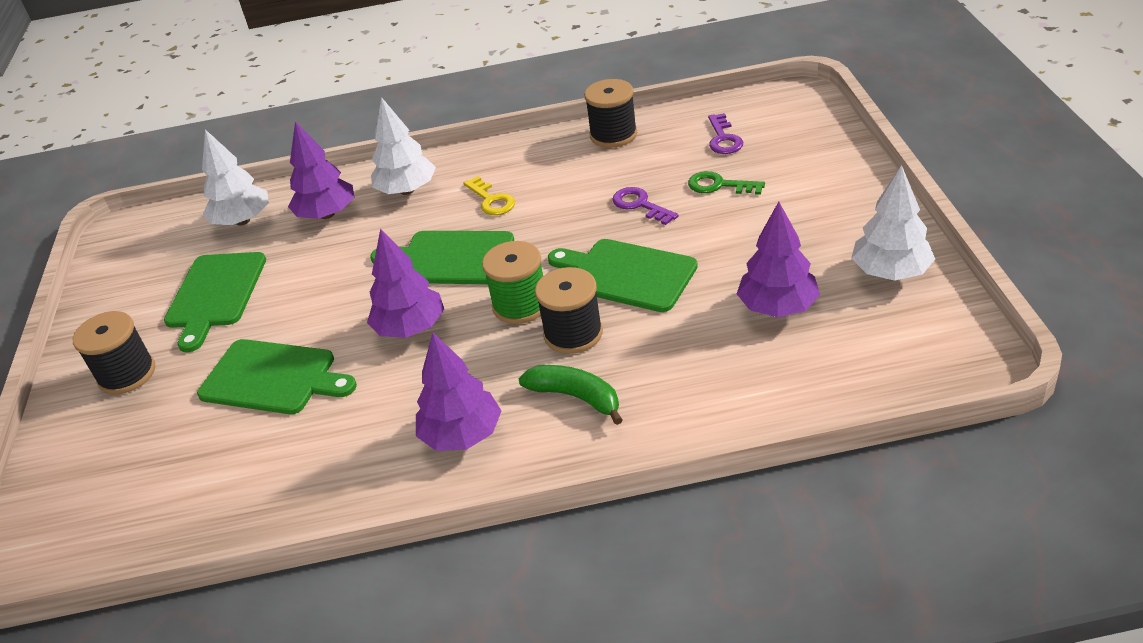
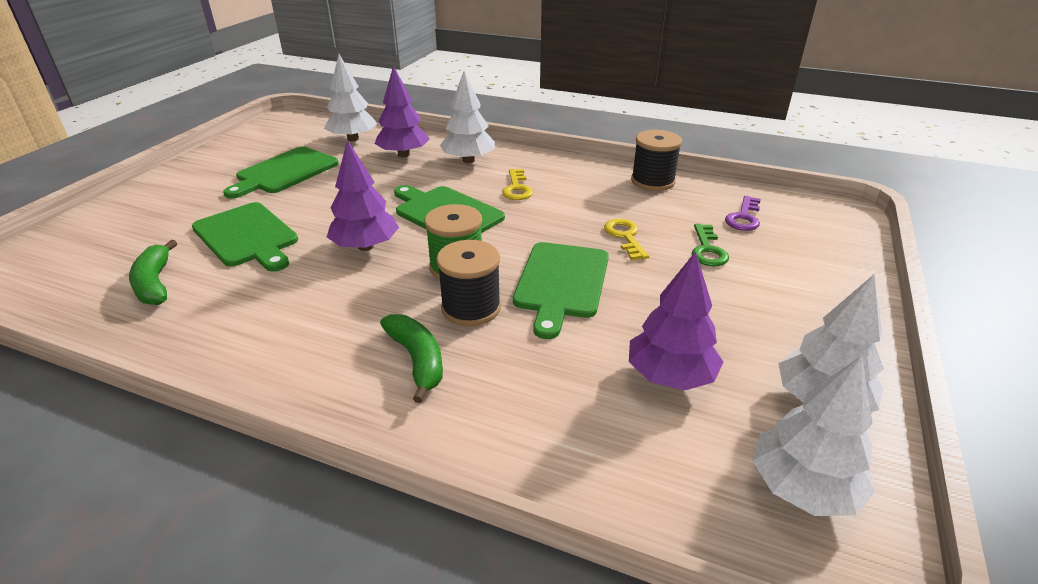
camera: 25 degrees right, 5 degrees down
black spool [73,311,155,395] -> none
purple tree [416,333,501,451] -> none
green cutting board [548,239,698,312] -> green cutting board turned 135 degrees counterclockwise [513,242,609,339]
purple key [612,187,679,225] -> yellow key [604,219,649,260]
green key [688,171,765,195] -> green key turned 135 degrees counterclockwise [692,224,729,267]
none -> green banana [129,240,177,305]
none -> white tree [752,355,875,516]

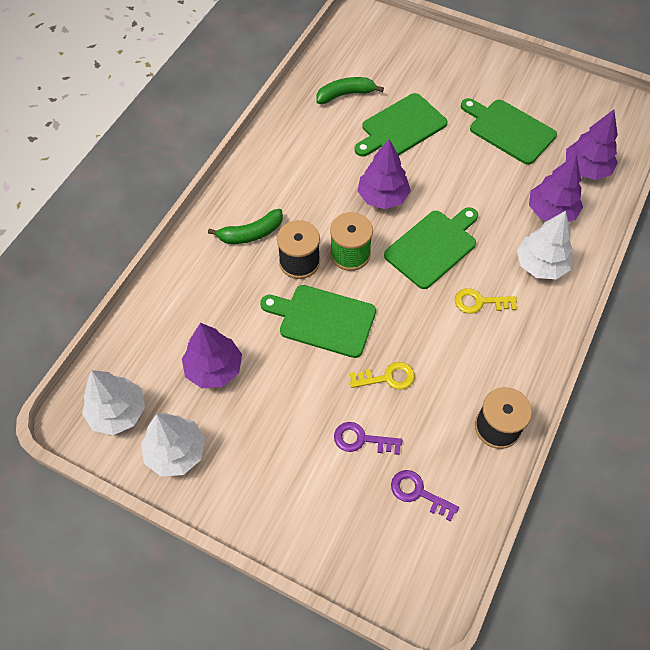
camera: 95 degrees right, 25 degrees up
white tree [324,54,377,141] -> purple tree [566,109,618,180]
green key [692,224,729,267] -> purple key [334,422,402,455]

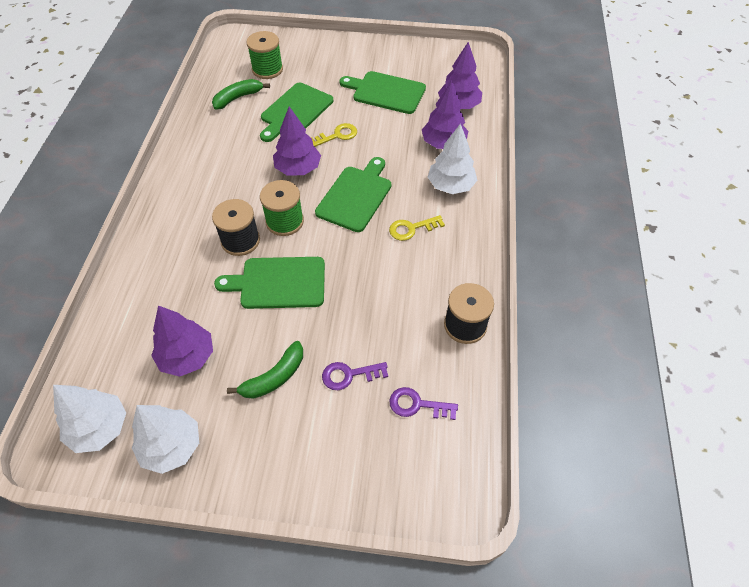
camera: 20 degrees left, 5 degrees down
green banana [208,209,283,244] -> green banana moved to [227,341,303,399]
yellow key [350,362,415,390] -> yellow key moved to [311,123,357,147]
none -> green spool [247,31,283,79]

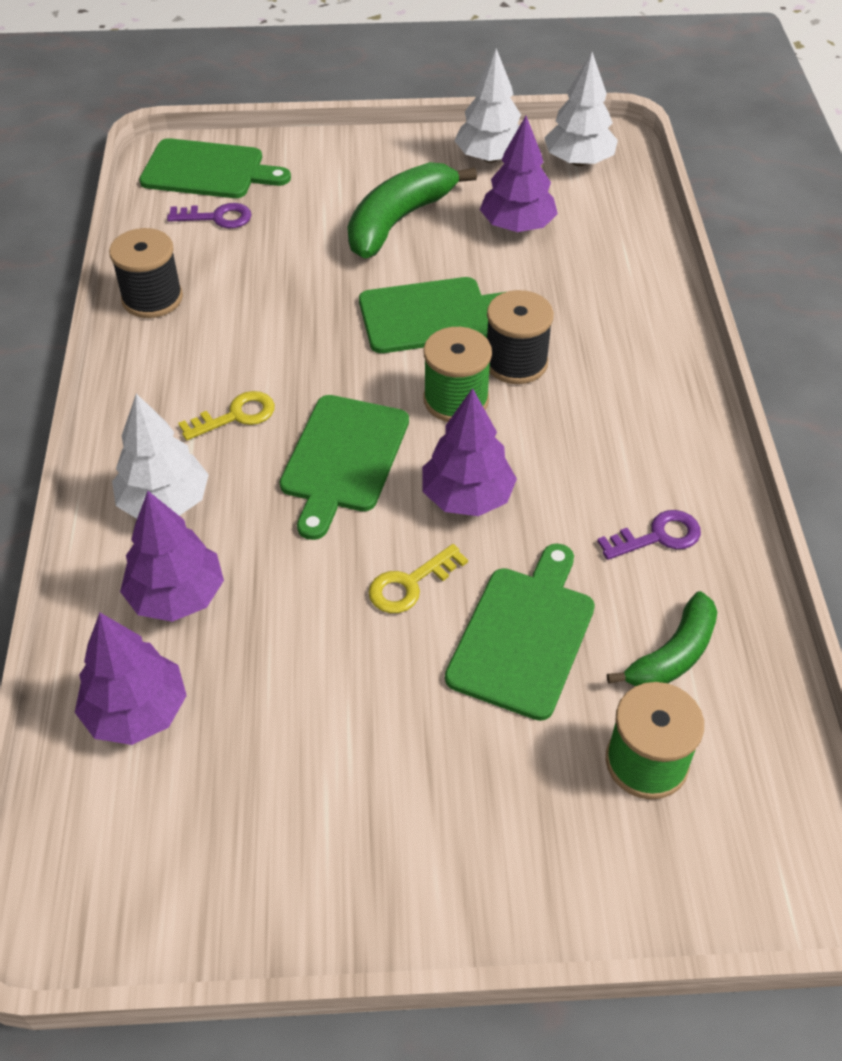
camera: 170 degrees right, 5 degrees down
green banana [227,341,303,399] -> green banana [348,162,477,258], size x1.59
purple key [322,362,388,390] -> purple key moved to [597,510,701,560]
green cutting board [339,71,426,114] -> green cutting board moved to [139,138,291,198]

